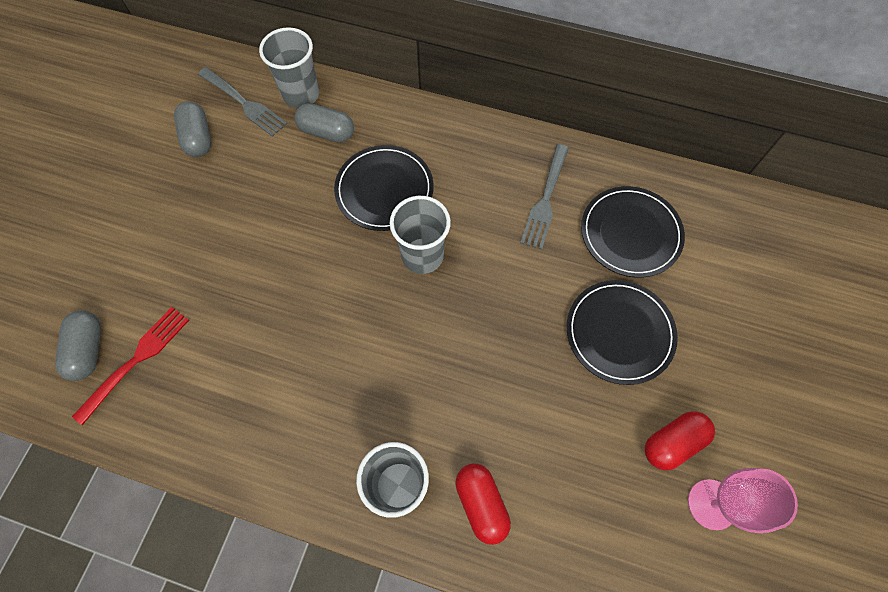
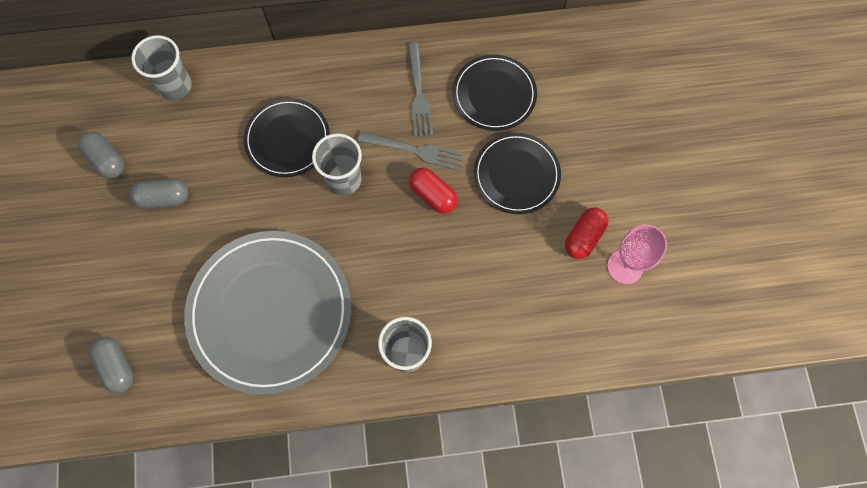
camera: 25 degrees left, 5 degrees up
red fork [72,307,189,425] -> none
grey fork [198,67,287,137] -> grey fork moved to [358,131,463,171]
grey capsule [295,103,354,143] -> grey capsule moved to [129,178,188,209]
red capsule [455,463,511,545] -> red capsule moved to [409,167,458,214]
none -> grey plate [184,231,351,395]

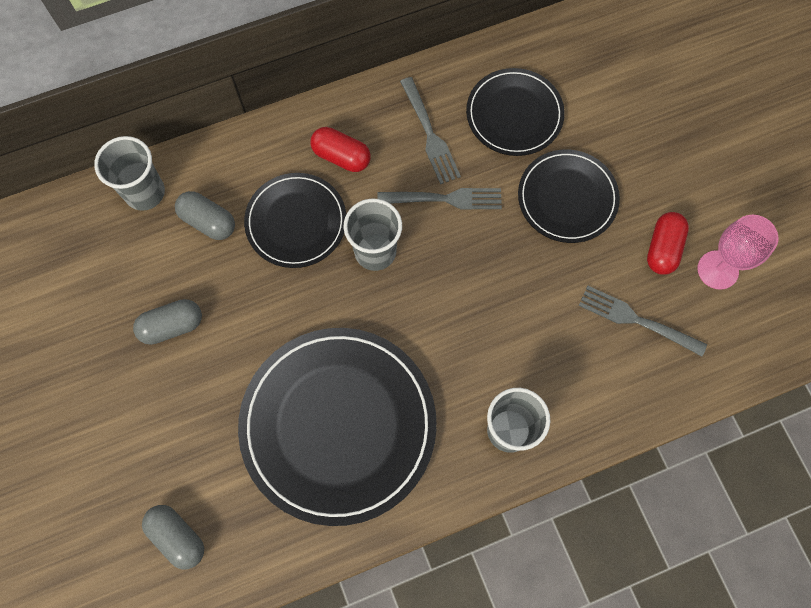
camera: 15 degrees left, 0 degrees up
grey capsule [78,132,124,179] -> grey capsule moved to [175,191,235,240]
grey plate [184,231,351,395] -> black plate [238,328,437,526]
red capsule [409,167,458,214] -> red capsule moved to [310,127,371,172]
none -> grey fork [579,286,707,356]

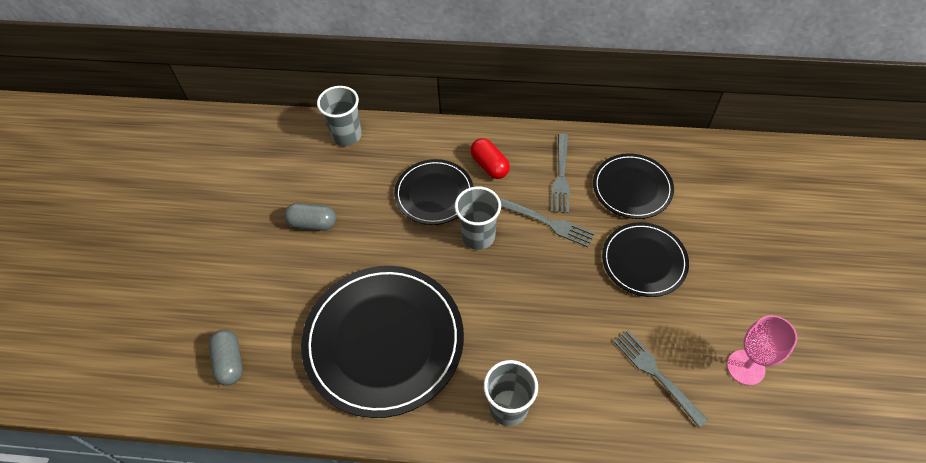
camera: 30 degrees right, 15 degrees down
grey capsule [175,191,235,240] -> none
red capsule [647,212,689,275] -> none

